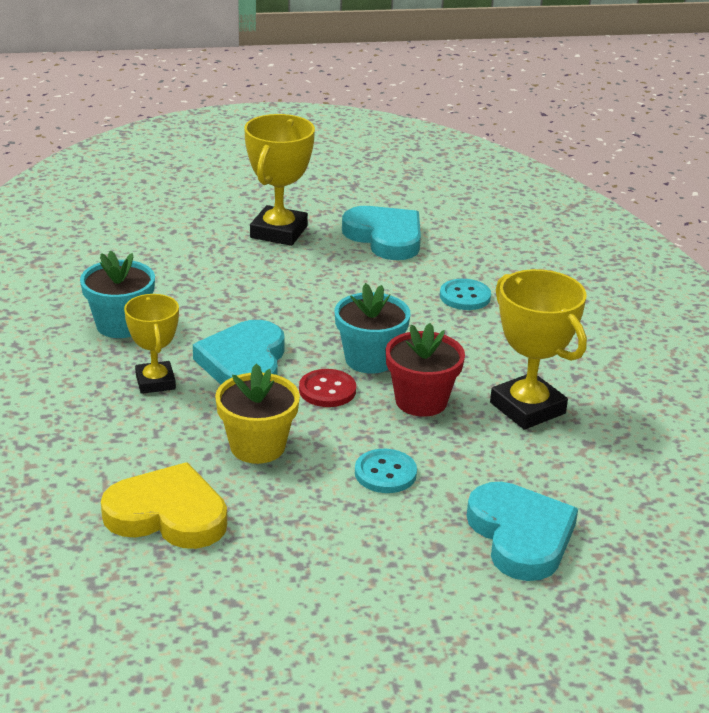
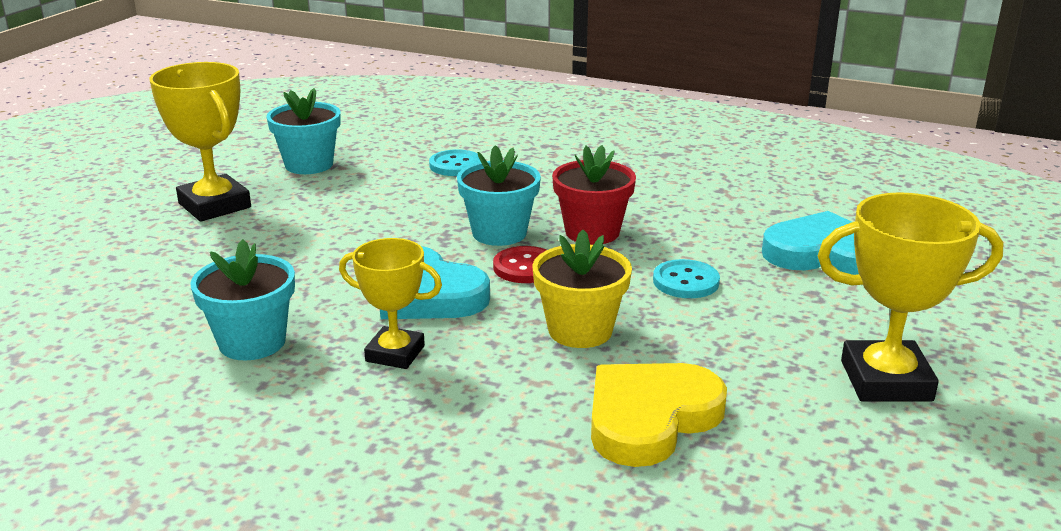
camera: 55 degrees left, 5 degrees down
turquoise heart [342,206,421,260] -> turquoise flower pot [266,88,341,174]
yellow trophy [490,269,587,430] -> yellow trophy moved to [818,192,1004,401]

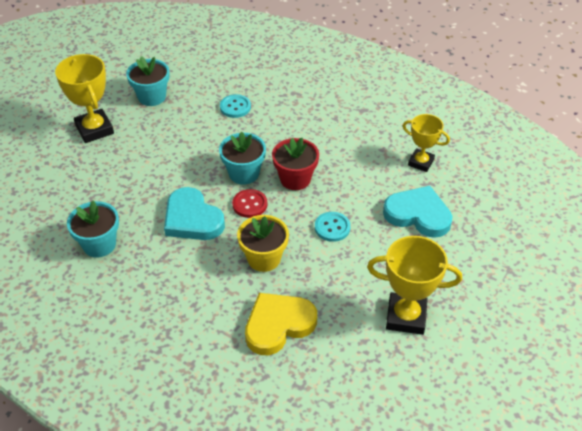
camera: 10 degrees right, 20 degrees up
yellow trophy [339,238,442,369] -> yellow trophy moved to [403,114,450,172]

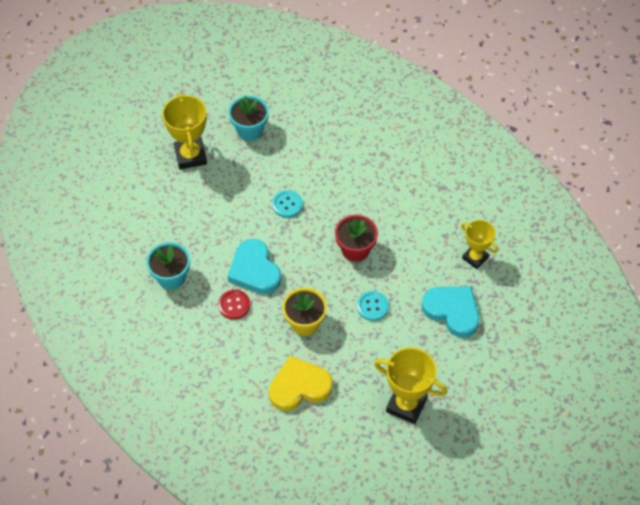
camera: 15 degrees right, 10 degrees up
turquoise flower pot [219,132,266,185] -> none
turquoise button [220,94,251,118] -> turquoise button moved to [272,190,303,218]
red button [232,189,268,218] -> red button moved to [218,290,250,320]

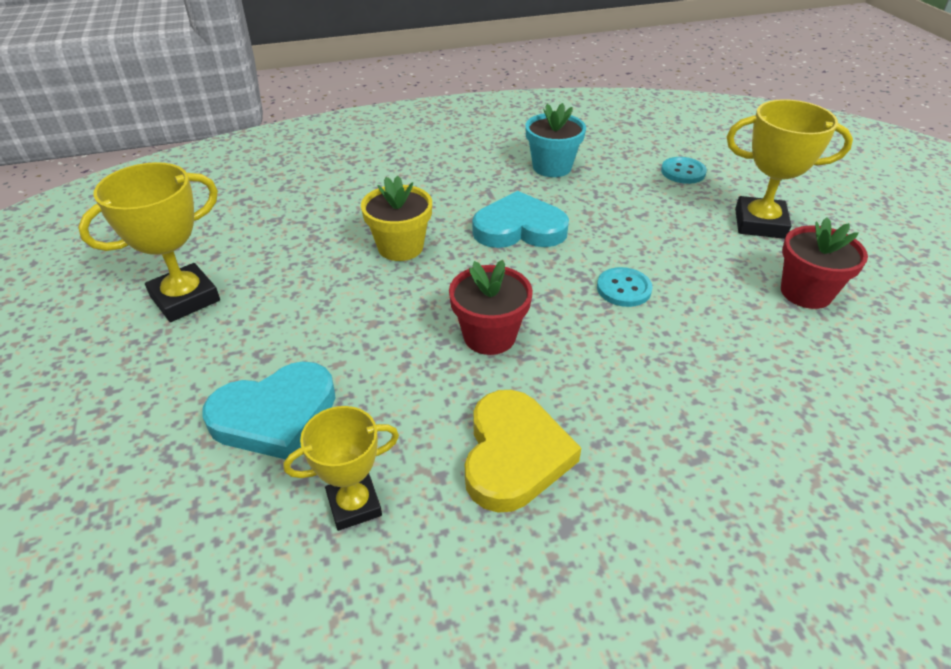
camera: 115 degrees right, 15 degrees down
red button [218,290,250,320] -> none
turquoise flower pot [228,96,269,141] -> red flower pot [781,217,868,309]
yellow heart [269,356,333,411] -> yellow heart moved to [465,390,581,513]
turquoise button [357,291,389,321] -> turquoise button moved to [661,157,707,184]

